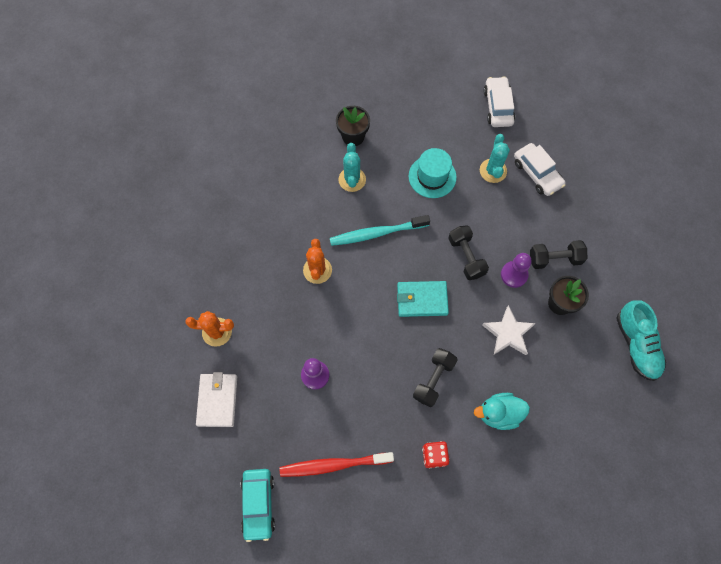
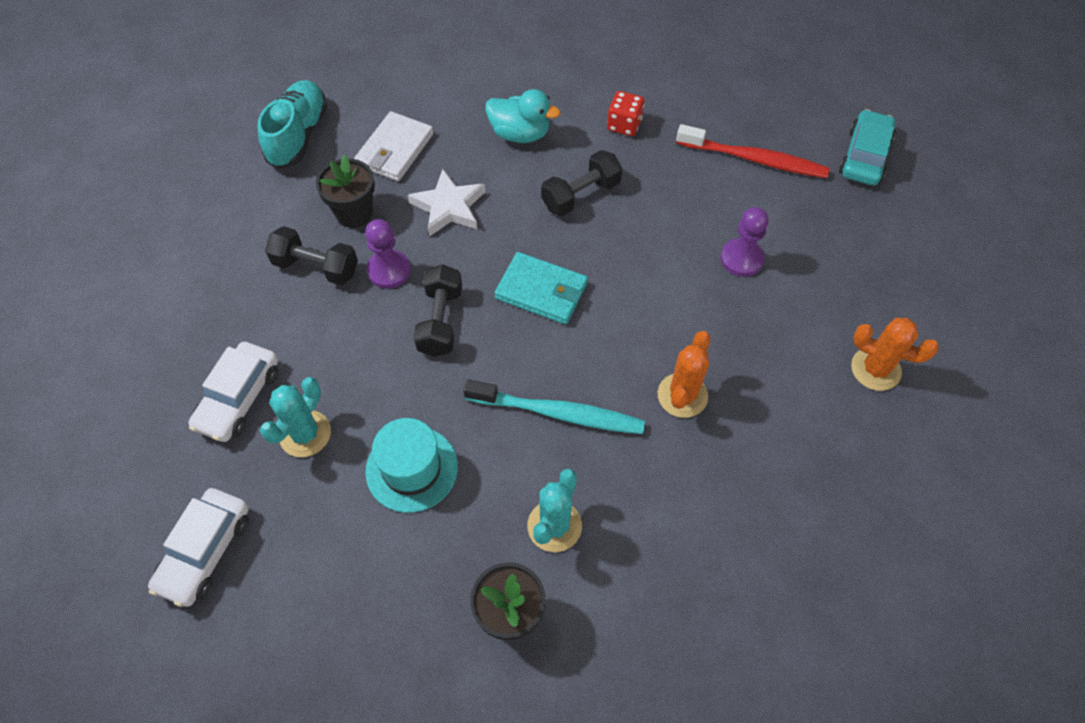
camera: 155 degrees left, 10 degrees down
white wallet [196,372,237,427] -> white wallet moved to [354,111,434,181]
white car [514,143,565,196] -> white car turned 150 degrees counterclockwise [188,342,278,442]

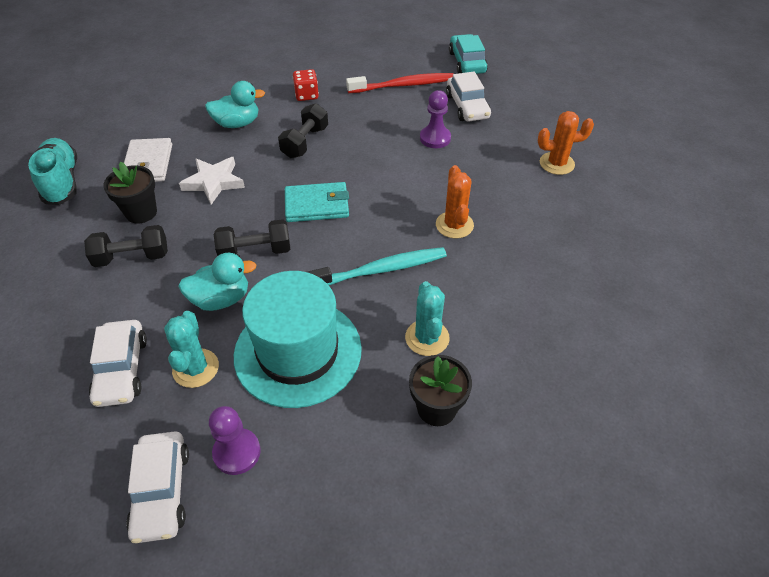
camera: 30 degrees left, 10 degrees down
purple pawn [365,219,411,289] -> purple pawn moved to [209,406,261,475]
turquoise hat [365,418,458,513] -> turquoise hat [234,271,362,408], size x1.62
black dumbbell [413,264,462,357] -> black dumbbell turned 75 degrees counterclockwise [214,219,290,256]
none -> turquoise duck [178,253,257,311]
none -> white car [446,71,491,122]

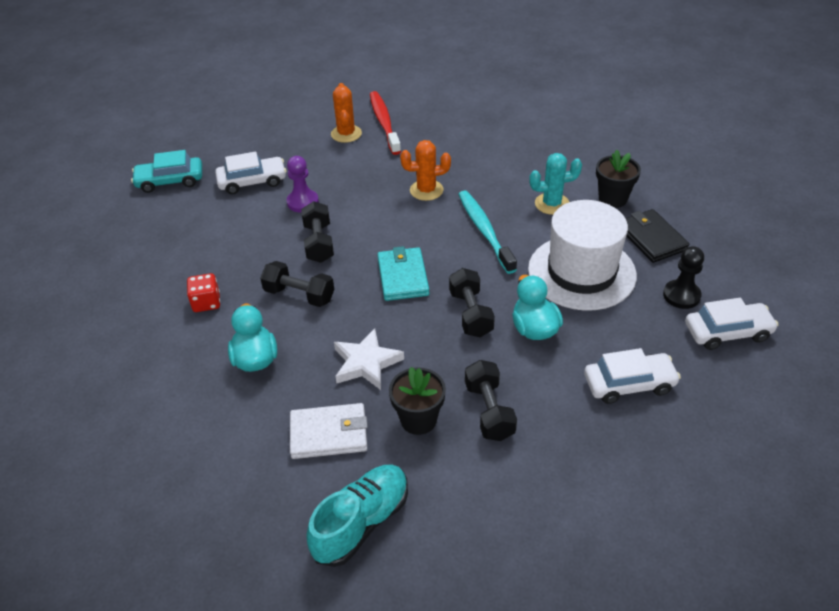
camera: 90 degrees left, 5 degrees down
turquoise shoe [28,138,77,205] -> turquoise shoe turned 150 degrees clockwise [306,465,408,567]
turquoise cactus [164,311,219,388] -> none
purple pawn [209,406,261,475] -> black pawn [663,246,704,309]
turquoise hat [234,271,362,408] -> white hat [528,200,637,311]
red toothbrush [346,73,454,93] -> red toothbrush moved to [370,91,401,155]
none -> black dumbbell [301,201,334,263]
none -> black wallet [625,209,689,263]

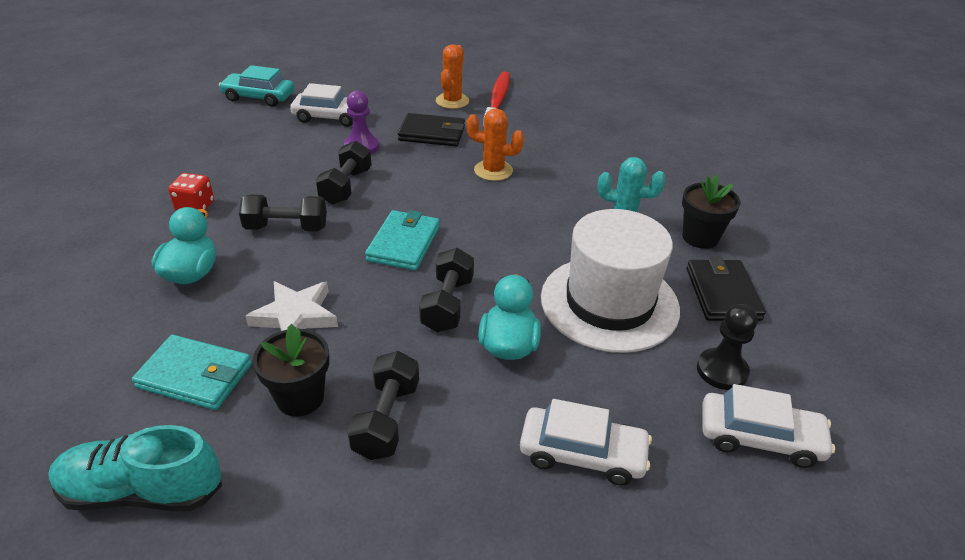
camera: 20 degrees right, 5 degrees down
black dumbbell [260,261,334,307] -> black dumbbell turned 45 degrees counterclockwise [239,195,327,231]
white wallet [290,403,367,459] -> turquoise wallet [132,335,252,410]
turquoise shoe [306,465,408,567] -> turquoise shoe turned 150 degrees counterclockwise [48,425,222,511]
turquoise toothbrush [458,190,517,274] -> none
none -> black wallet [398,113,465,146]

